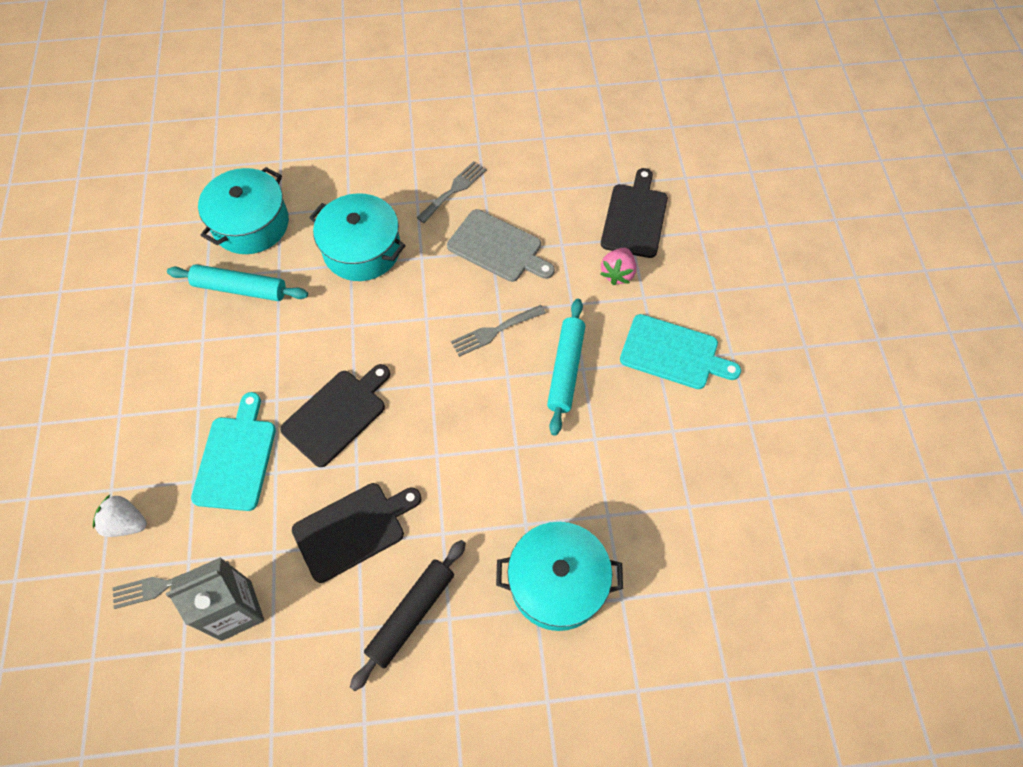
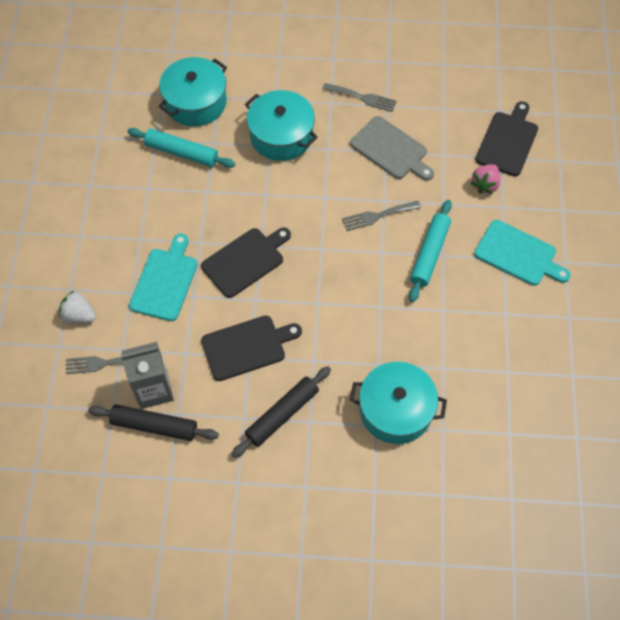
camera: 10 degrees right, 0 degrees up
grey fork [417,161,487,223] -> grey fork turned 60 degrees clockwise [322,83,396,112]
none -> black rolling pin [88,404,219,441]

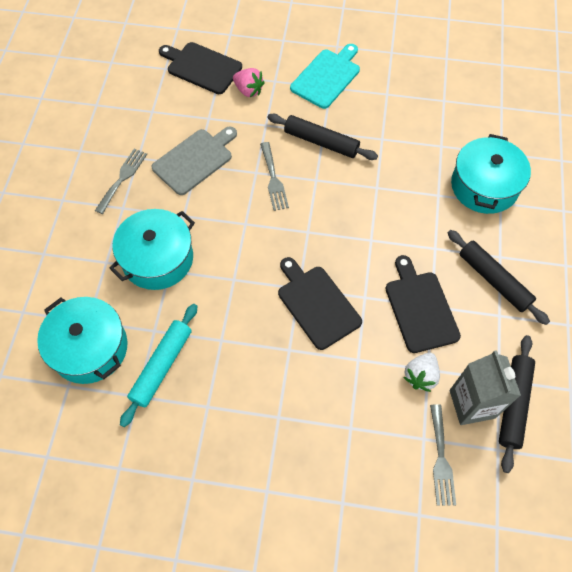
camera: 85 degrees left, 0 degrees up
white strawberry [59,291,96,323] -> white strawberry moved to [403,353,440,392]
turquoise cutting board [129,233,197,321] -> none
turquoise rolling pin [409,200,452,302] -> black rolling pin [267,114,378,160]

